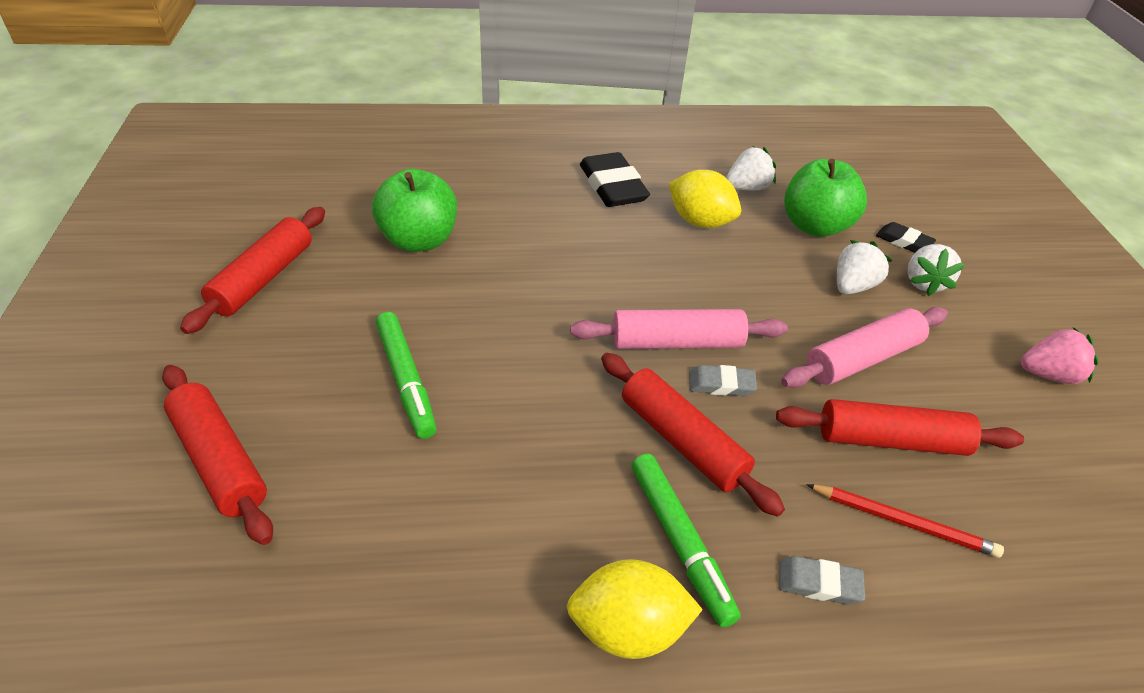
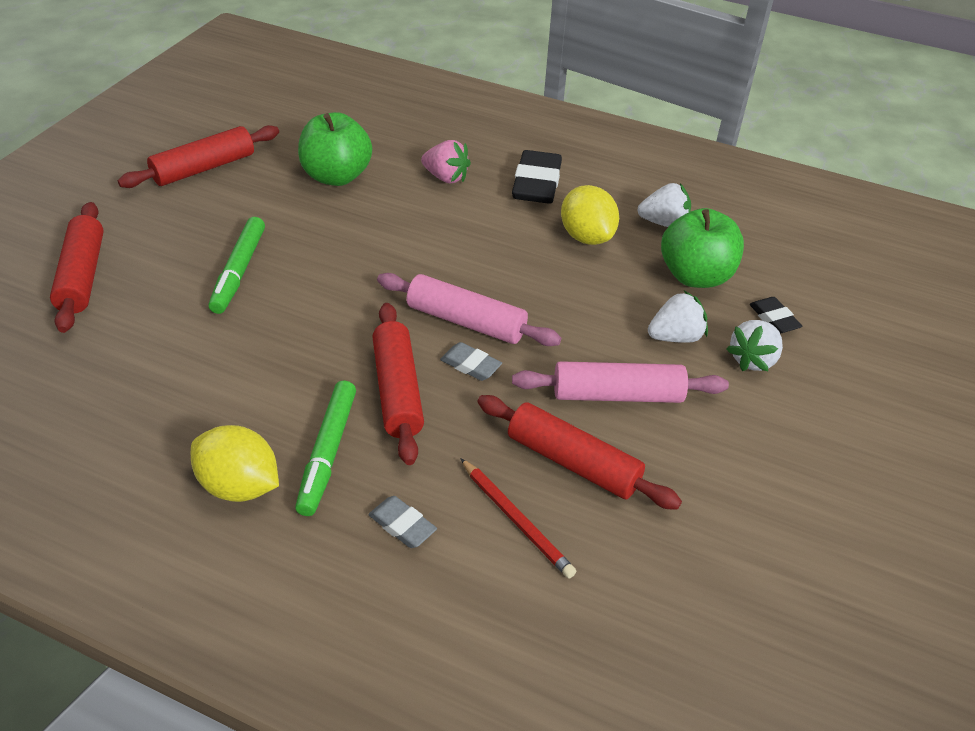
camera: 30 degrees right, 0 degrees up
pink strawberry [1021,327,1099,384] -> pink strawberry moved to [421,140,471,183]

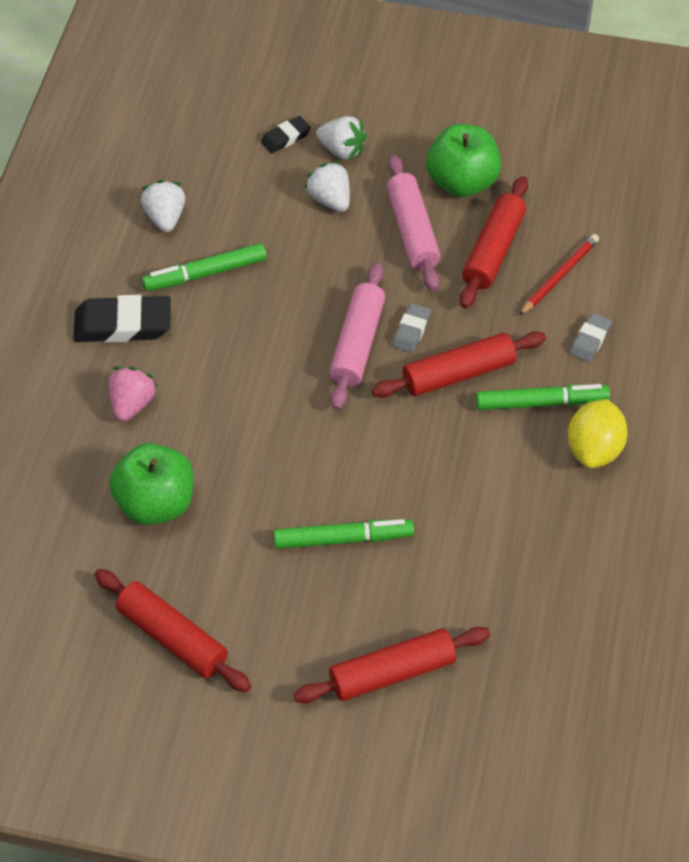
camera: 100 degrees left, 10 degrees up
yellow lemon [561,185,619,245] -> green marker [142,243,267,291]
green apple [661,208,744,288] -> green apple moved to [426,124,501,197]

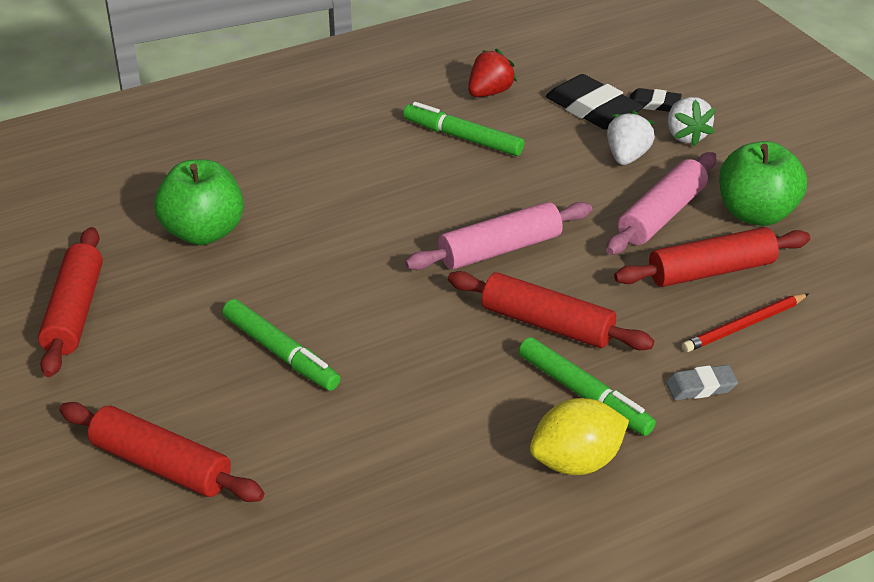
camera: 50 degrees right, 15 degrees down
black eraser [74,295,171,343] -> black eraser moved to [546,74,643,130]
pink strawberry [109,367,157,422] -> none
white strawberry [141,180,185,232] -> red strawberry [468,49,517,97]
grey eraser [393,303,431,353] -> none
red pencil [519,234,599,315] -> red pencil turned 150 degrees clockwise [682,293,809,352]

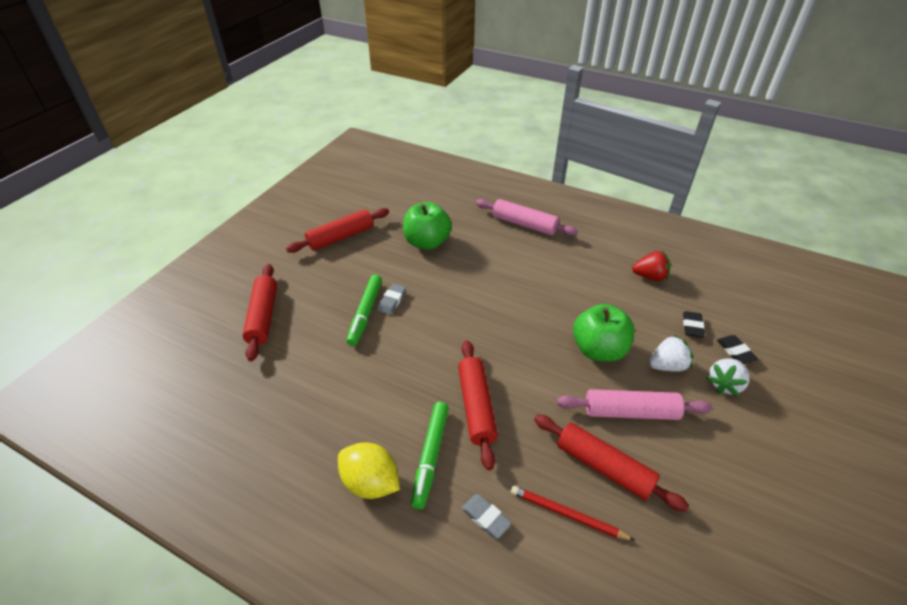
camera: 55 degrees right, 5 degrees up
green marker [403,102,524,156] -> none
pink rolling pin [405,202,592,270] -> pink rolling pin moved to [476,199,578,236]
black eraser [546,74,643,130] -> black eraser [683,311,705,338], size x0.54
green apple [719,141,807,226] -> green apple moved to [573,304,634,362]
none -> grey eraser [377,284,406,315]

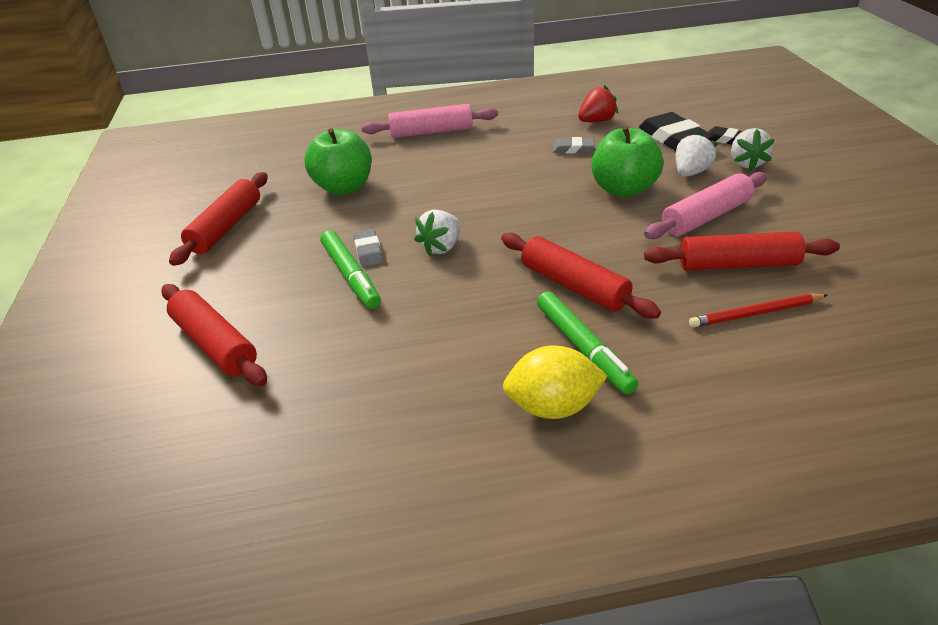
camera: 35 degrees left, 5 degrees down
grey eraser [462,494,512,539] -> grey eraser moved to [553,137,595,153]
black eraser [683,311,705,338] -> black eraser [639,112,714,151], size x1.87
none -> white strawberry [414,210,460,256]

